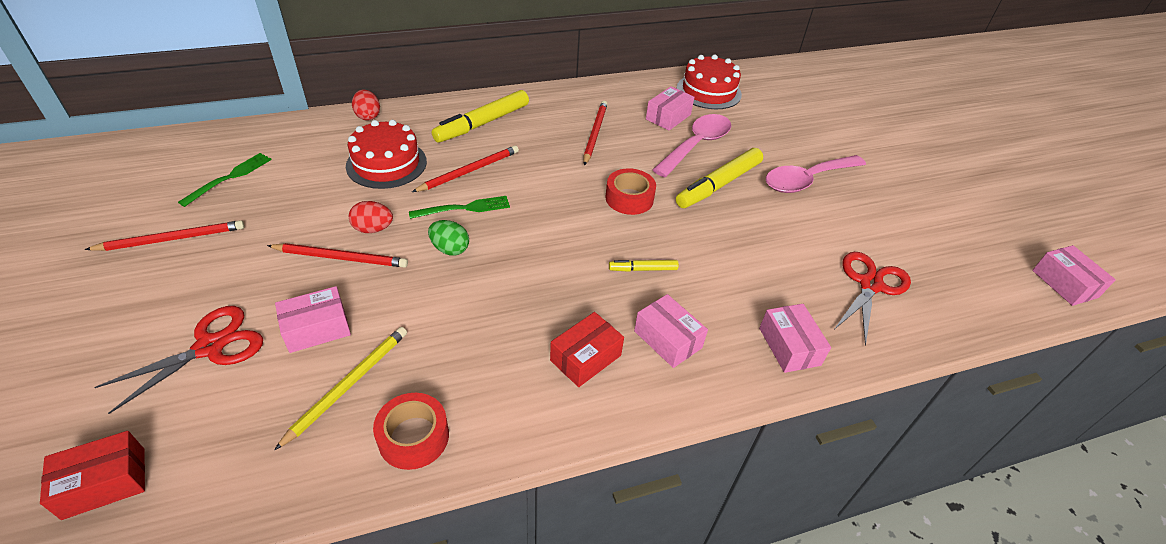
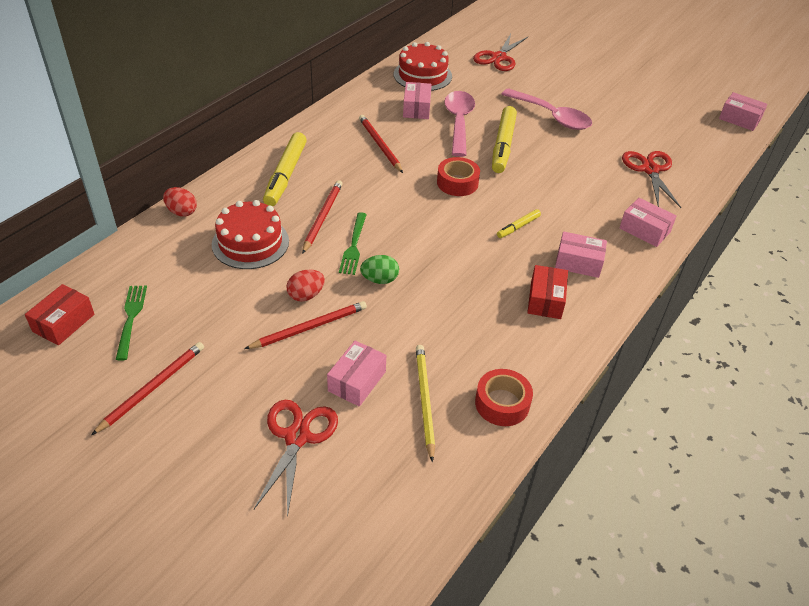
camera: 35 degrees left, 0 degrees up
red box [40,431,145,520] -> red box moved to [25,284,94,345]
green fork [409,196,510,219] -> green fork turned 150 degrees clockwise [339,212,367,275]
pink spoon [766,155,866,193] -> pink spoon turned 75 degrees counterclockwise [502,88,592,130]
none -> red scissors [473,34,528,71]

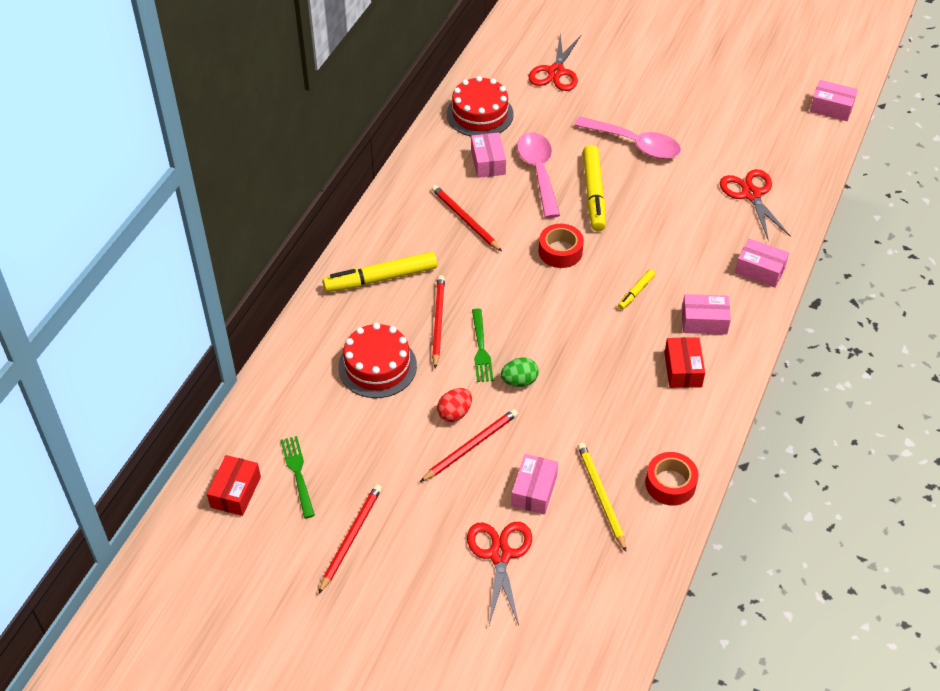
camera: 10 degrees left, 5 degrees up
red egg [163,187,197,217] -> none
yellow marker [263,132,307,206] -> yellow marker turned 75 degrees clockwise [323,252,437,292]

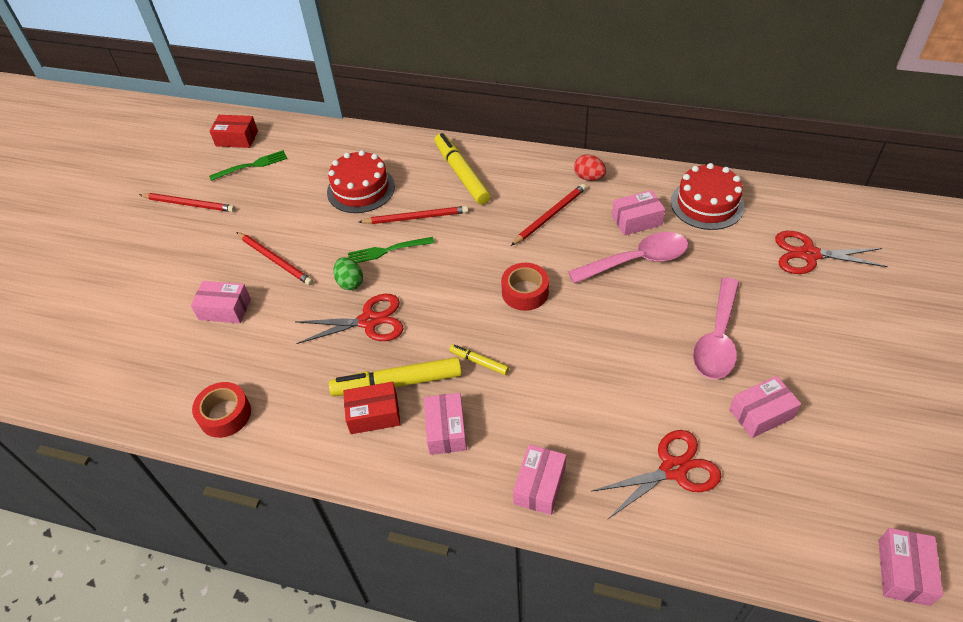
camera: 85 degrees right, 0 degrees up
red egg [437,388,472,422] -> red egg moved to [574,154,606,181]
red scissors [467,522,532,625] -> red scissors moved to [295,294,404,344]
yellow pencil [578,443,626,552] -> none
yellow marker [583,145,606,231] -> yellow marker moved to [329,357,462,396]
none -> pink box [729,376,801,438]

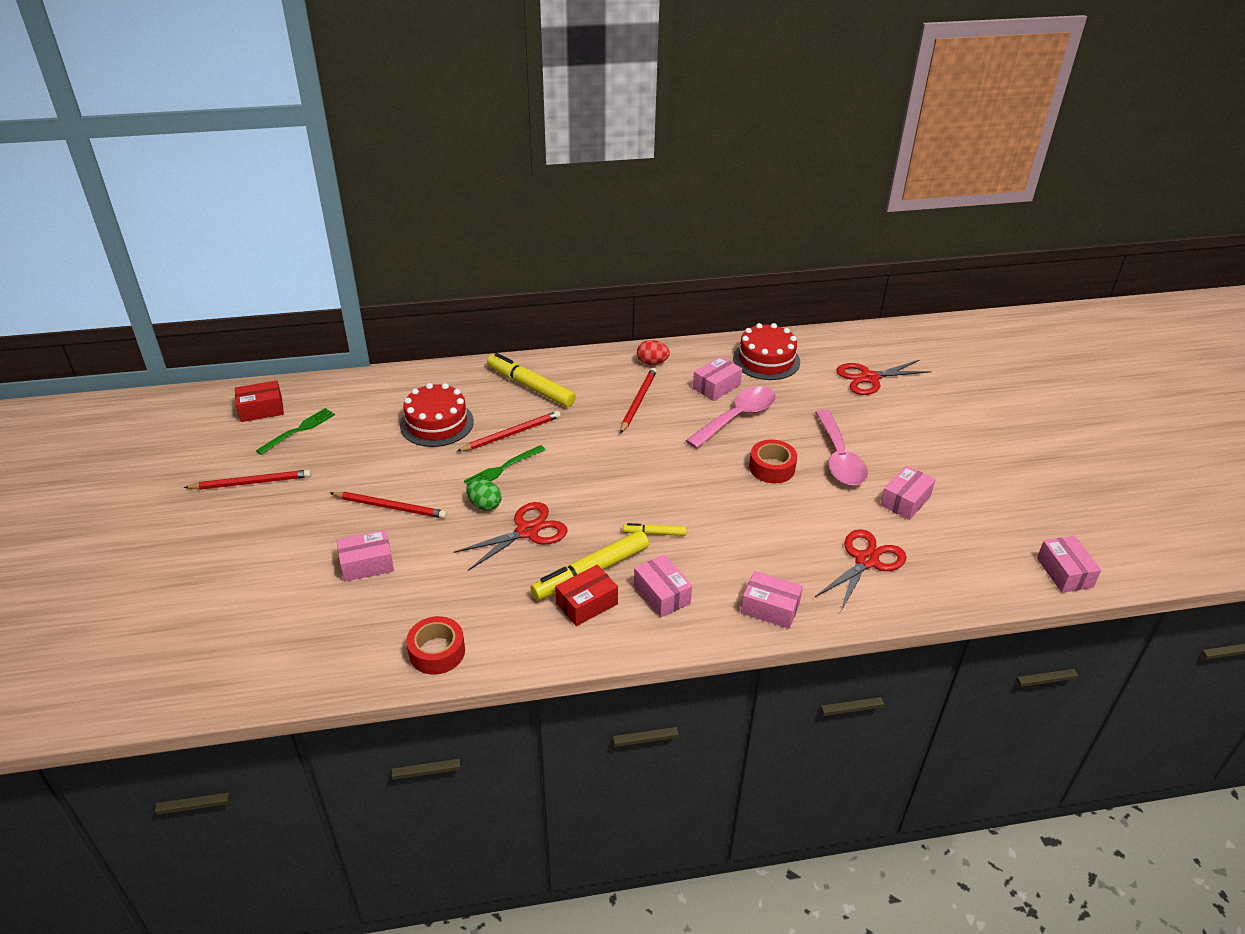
camera: 30 degrees left, 10 degrees down
red tape [501,263,549,311] -> red tape moved to [749,439,797,483]
pink box [513,444,566,515] -> pink box turned 60 degrees counterclockwise [741,571,803,629]

